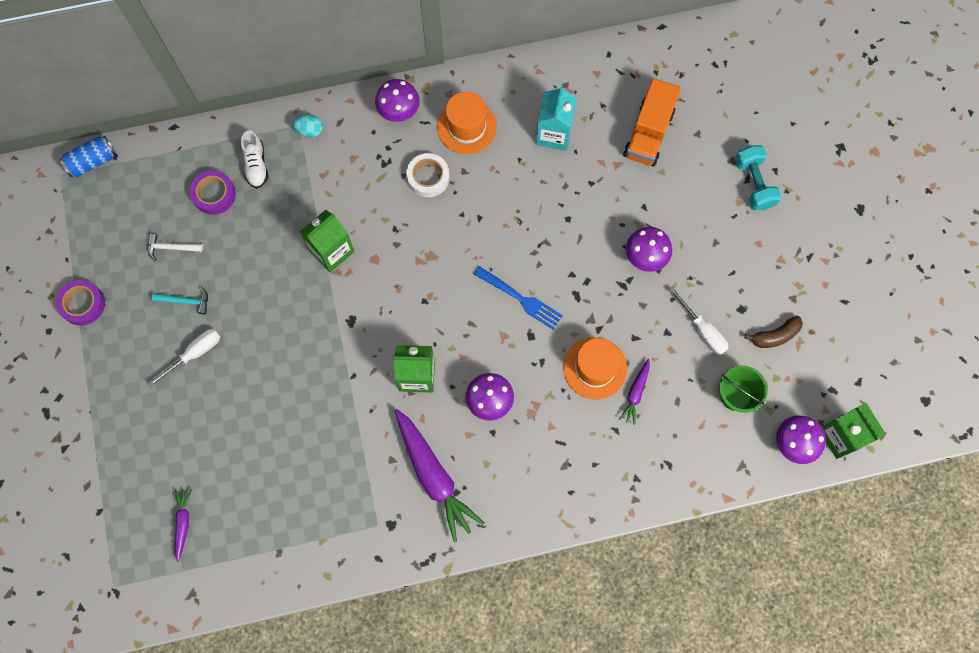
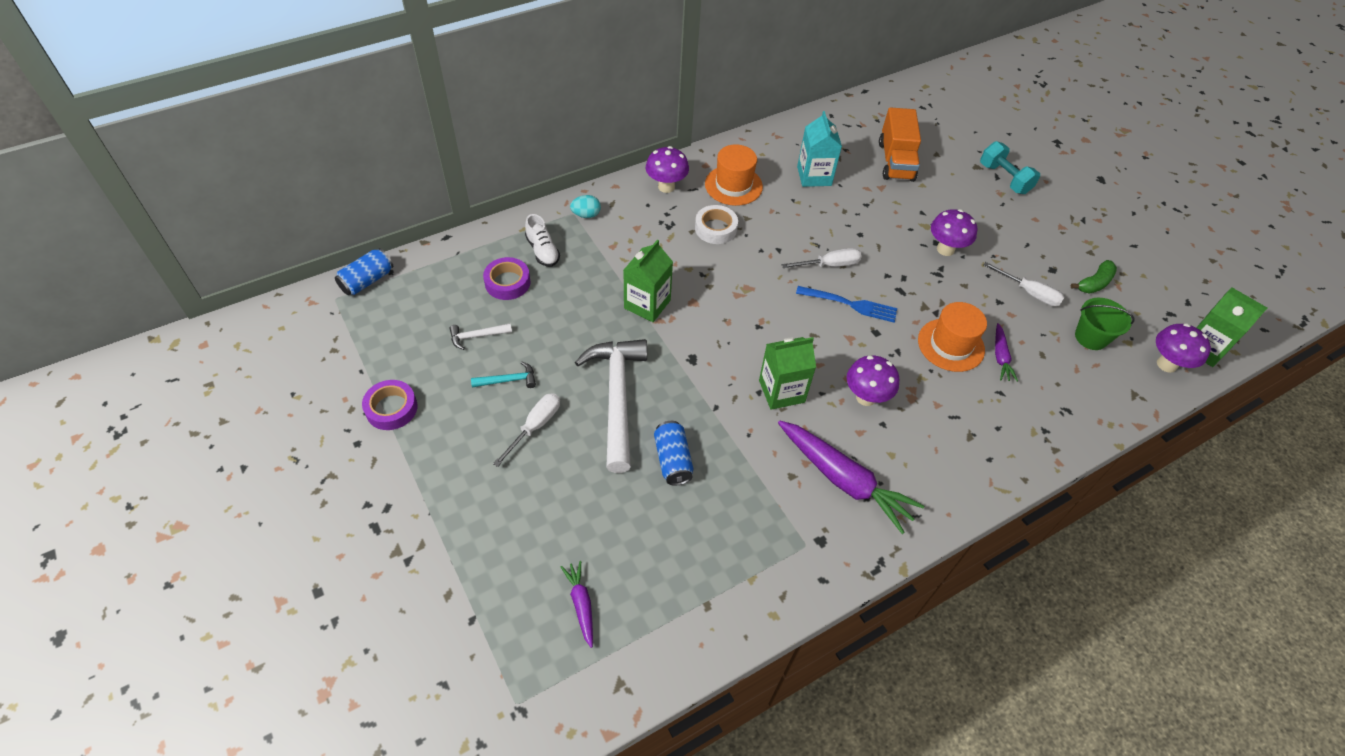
camera: 20 degrees left, 20 degrees down
brown banana [745,316,803,348] -> green banana [1070,260,1117,294]
none -> white hammer [575,339,647,473]
none -> blue can [654,421,693,486]
none -> white screwdriver [781,248,862,268]

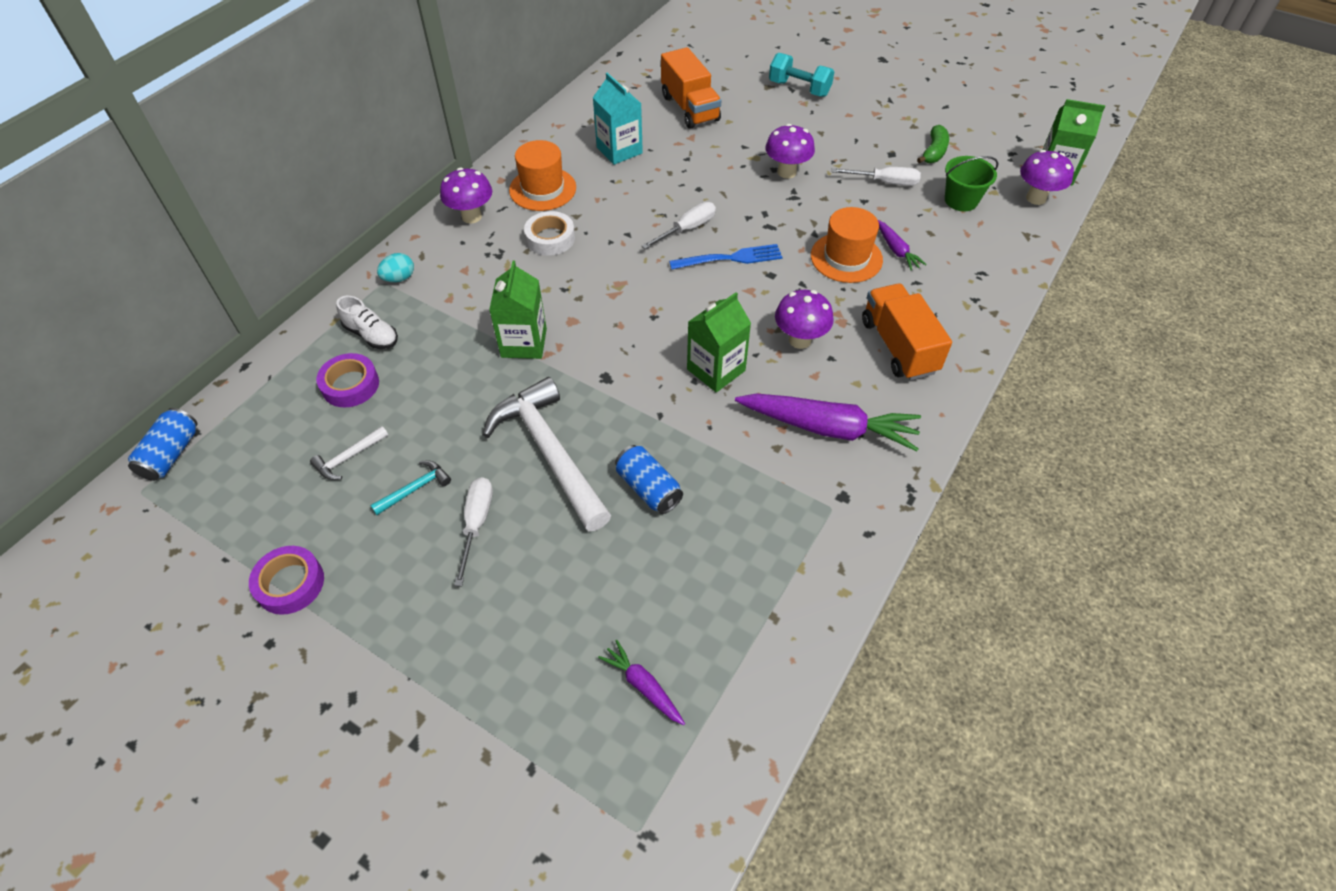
camera: 25 degrees left, 0 degrees up
none -> orange truck [862,283,952,380]

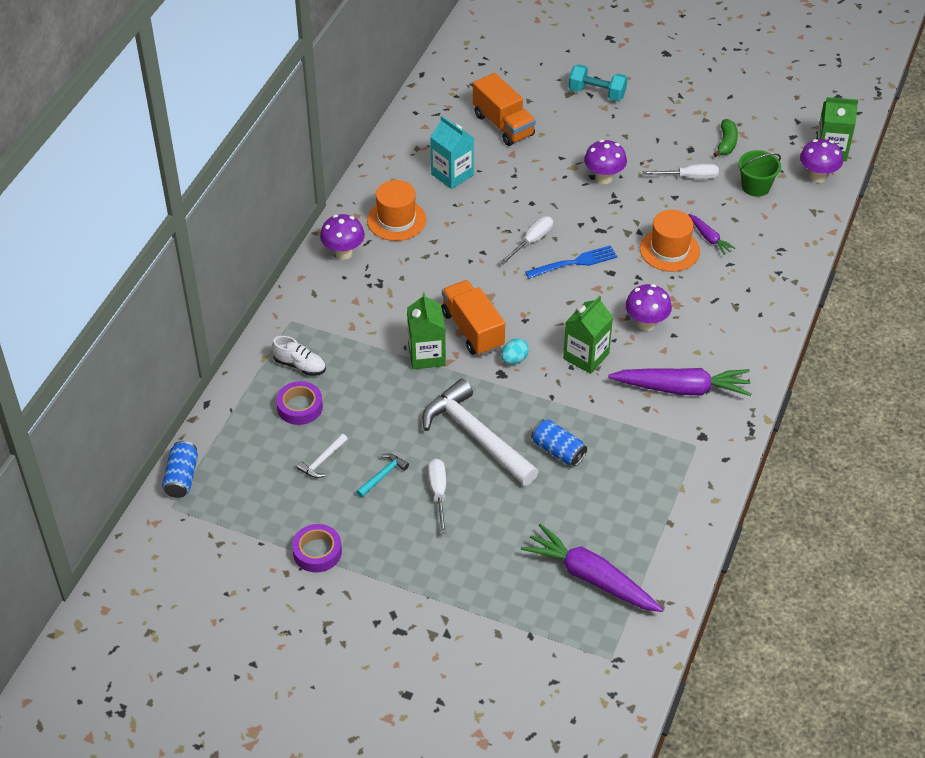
camera: 10 degrees left, 5 degrees down
turquoise egg [377,253,414,282] -> turquoise egg moved to [501,338,529,364]
white tape [524,211,575,256] -> none
purple carrot [598,640,685,725] -> purple carrot [521,523,663,612], size x2.04
orange truck [862,283,952,380] -> orange truck moved to [441,280,505,356]

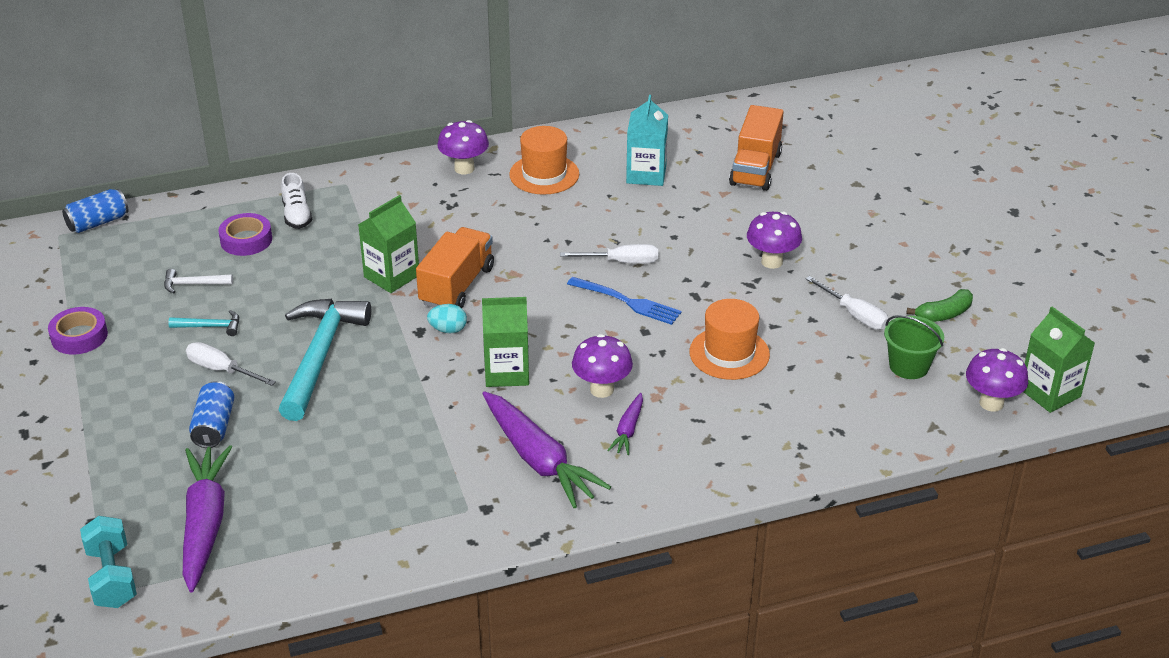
camera: 50 degrees right, 10 degrees down
white hammer [422,379,539,486] -> turquoise hammer [279,299,371,421]
white screwdriver [428,459,446,534] -> white screwdriver turned 105 degrees counterclockwise [186,342,276,386]
blue can [531,419,587,466] -> blue can moved to [189,381,234,448]
turquoise dumbbell [569,64,628,101] -> turquoise dumbbell moved to [80,516,137,608]
purple carrot [688,214,736,255] -> purple carrot moved to [607,393,643,455]

